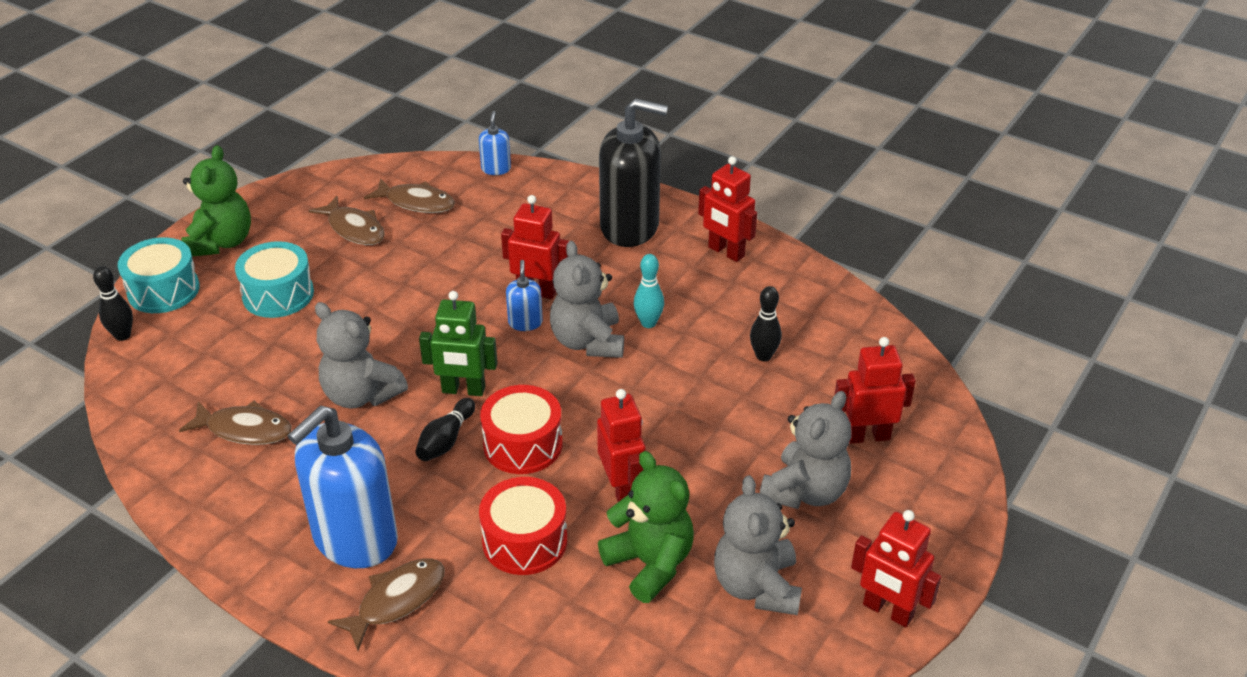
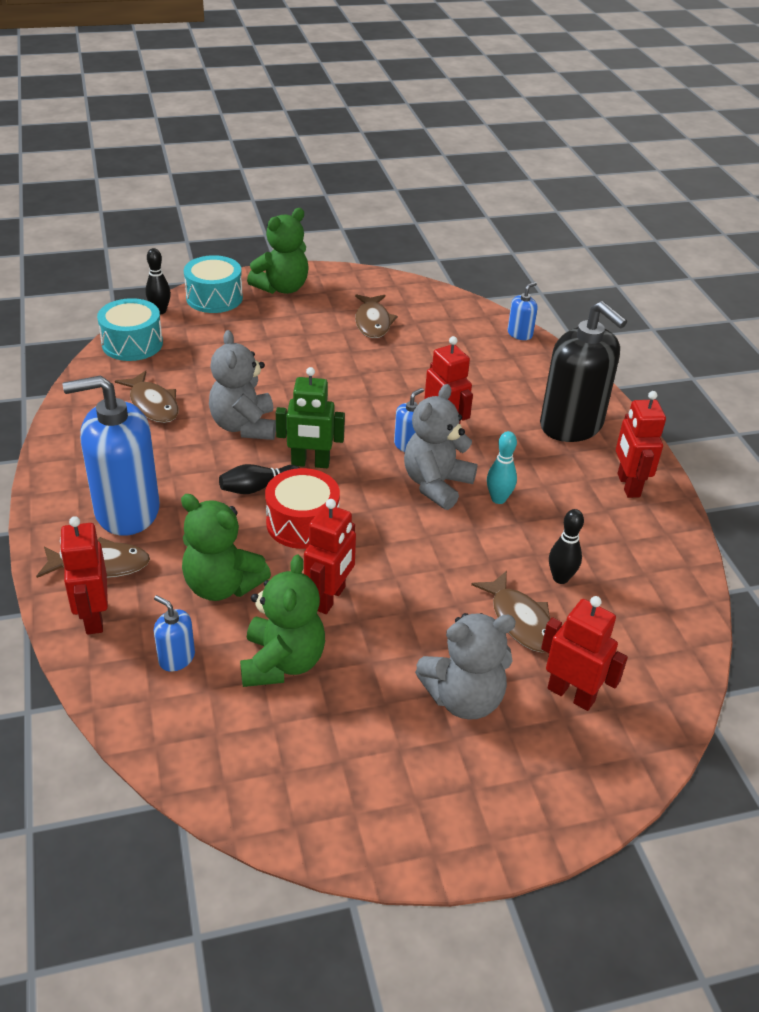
camera: 40 degrees right, 0 degrees up
turquoise drum [235,241,314,318] -> turquoise drum moved to [97,298,163,361]
brown fish [364,178,455,213] -> brown fish moved to [471,571,550,653]
green robot [419,291,498,396] -> green robot turned 45 degrees counterclockwise [276,367,345,468]
red drum [479,477,567,575] -> green teddy bear [181,494,271,601]
grey teddy bear [714,475,802,615] -> none
red robot [851,510,941,627] -> red robot moved to [60,516,108,635]
none -> blue soap dispenser [154,595,195,672]

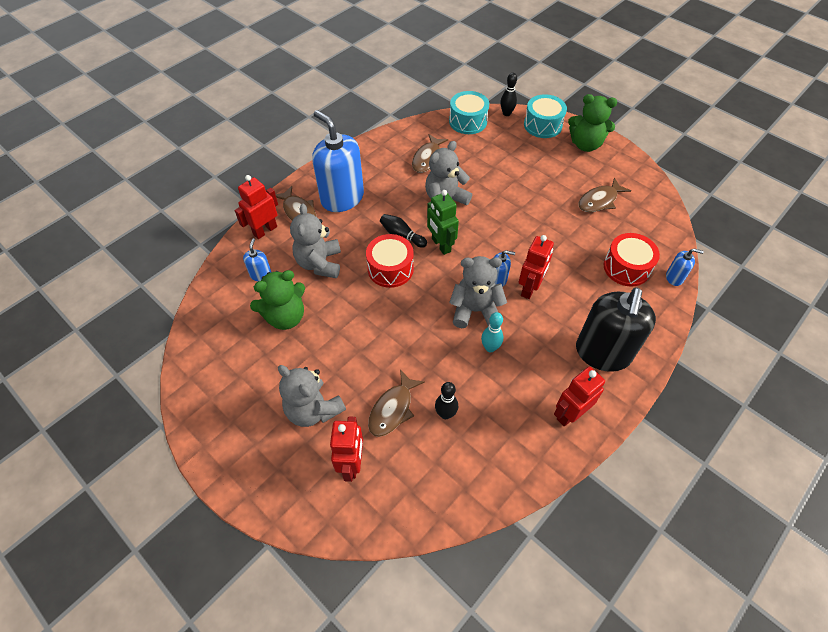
camera: 60 degrees right, 15 degrees up
green teddy bear [181,494,271,601] -> grey teddy bear [290,204,341,278]
red robot [304,499,356,614] -> none
none -> red drum [603,233,660,287]

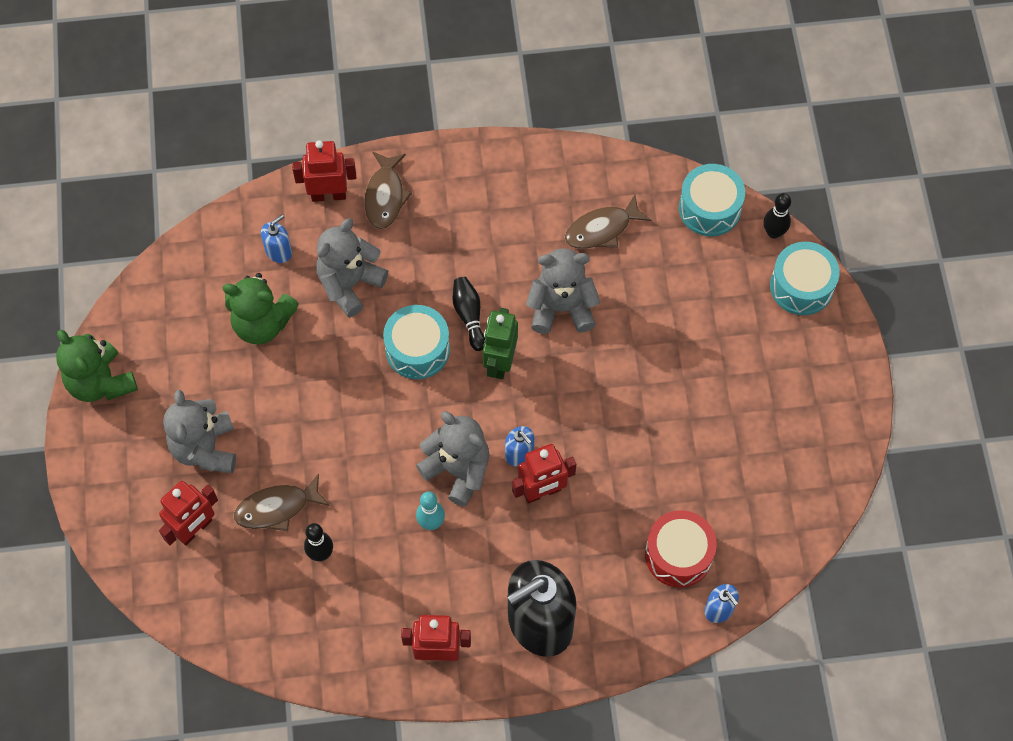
camera: 40 degrees right, 10 degrees up
blue soap dispenser [312,110,364,212] -> none
red drum [366,234,414,288] -> turquoise drum [383,305,450,379]
green teddy bear [568,94,617,152] -> green teddy bear moved to [56,330,138,402]
brown fish [578,178,631,212] -> none

